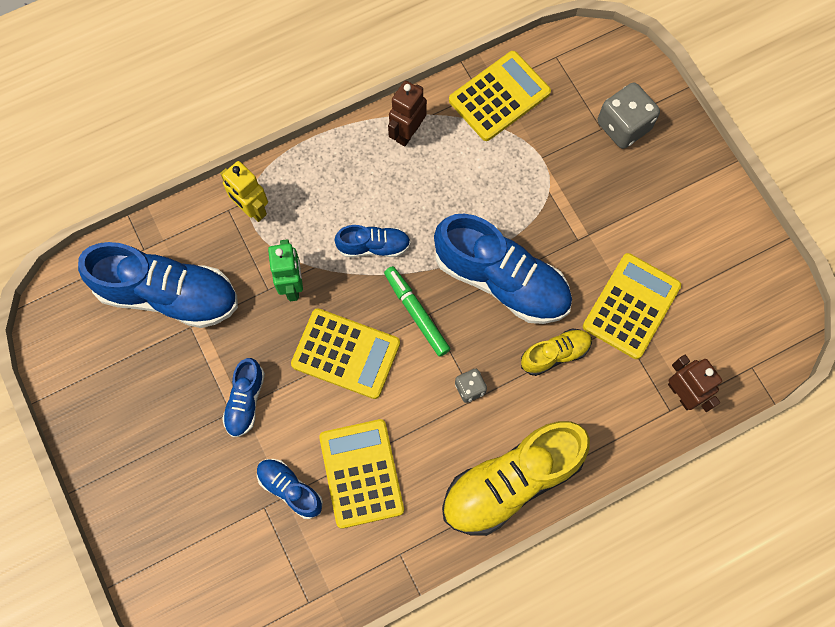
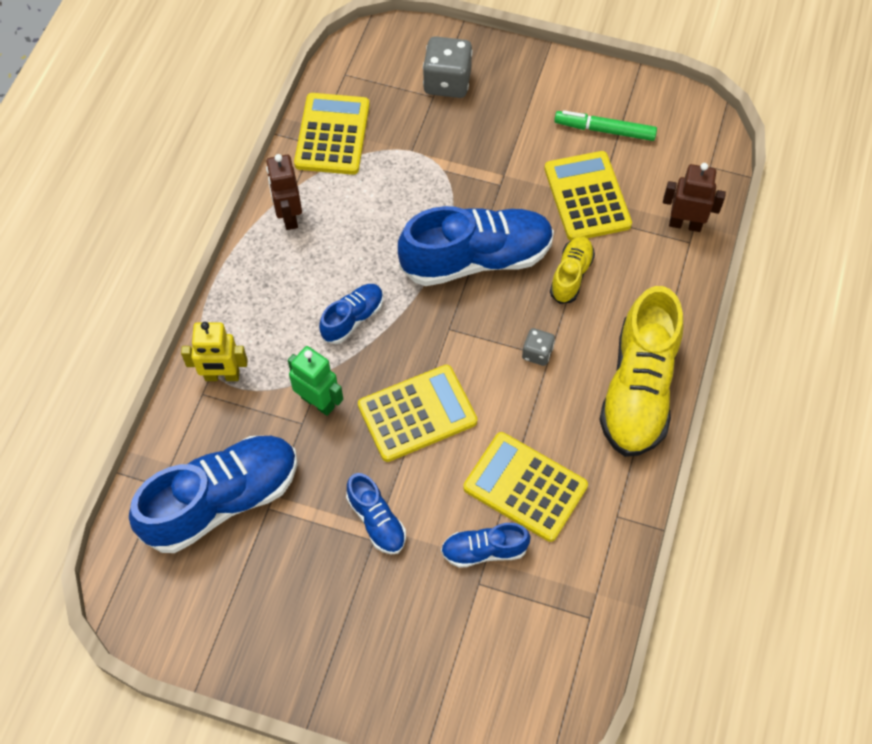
camera: 45 degrees left, 10 degrees down
green marker [384,266,450,357] -> green marker moved to [554,110,657,141]

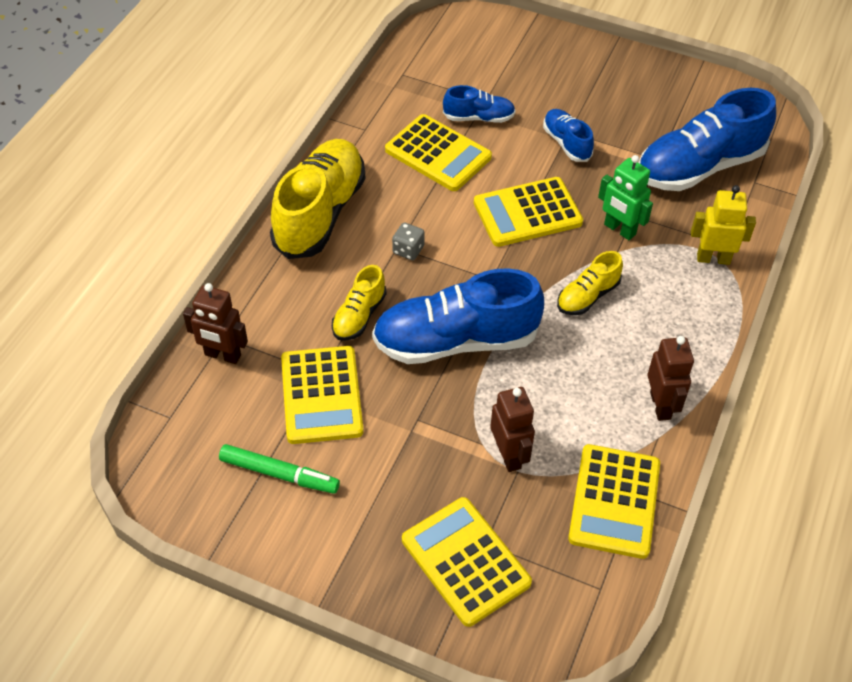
camera: 175 degrees left, 10 degrees down
blue shoe [319,284,383,344] -> yellow shoe [557,251,623,315]
grey dice [423,36,473,98] -> yellow calculator [402,497,532,627]
none -> brown robot [490,387,535,472]

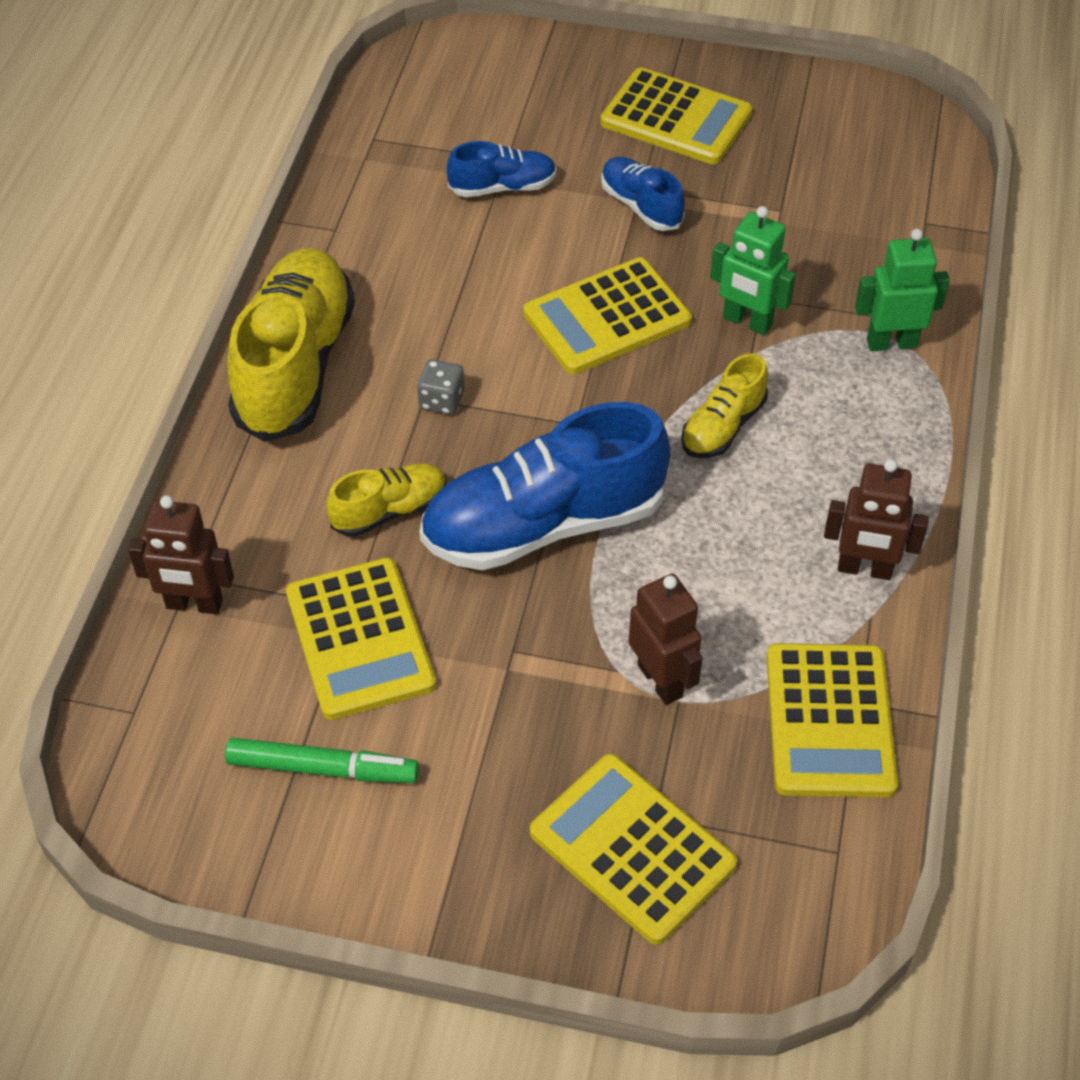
camera: 10 degrees left, 0 degrees up
yellow shoe [332,265,387,341] -> yellow shoe turned 135 degrees counterclockwise [326,463,446,537]
yellow calculator [385,114,492,191] -> yellow calculator moved to [600,67,752,164]
blue shoe [639,88,776,191] -> none
brown robot [647,336,694,421] -> brown robot turned 120 degrees clockwise [824,459,929,580]
yellow robot [691,185,756,265] -> green robot [855,229,950,351]

